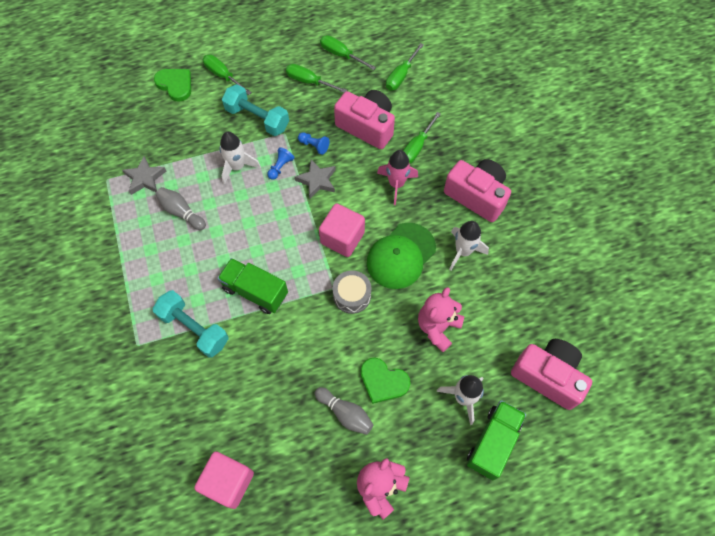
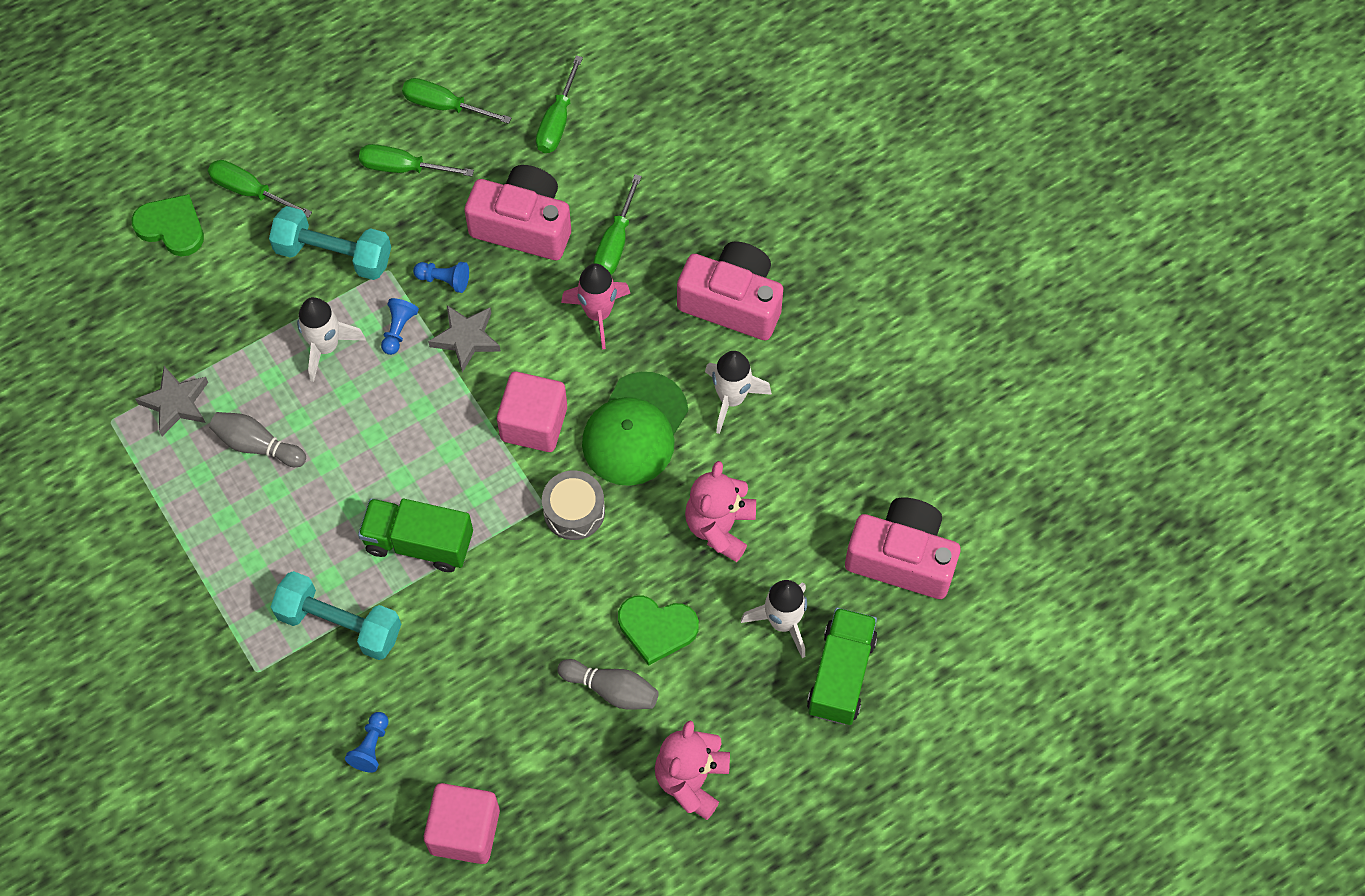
camera: 15 degrees left, 0 degrees up
none -> blue pawn [345,712,389,773]

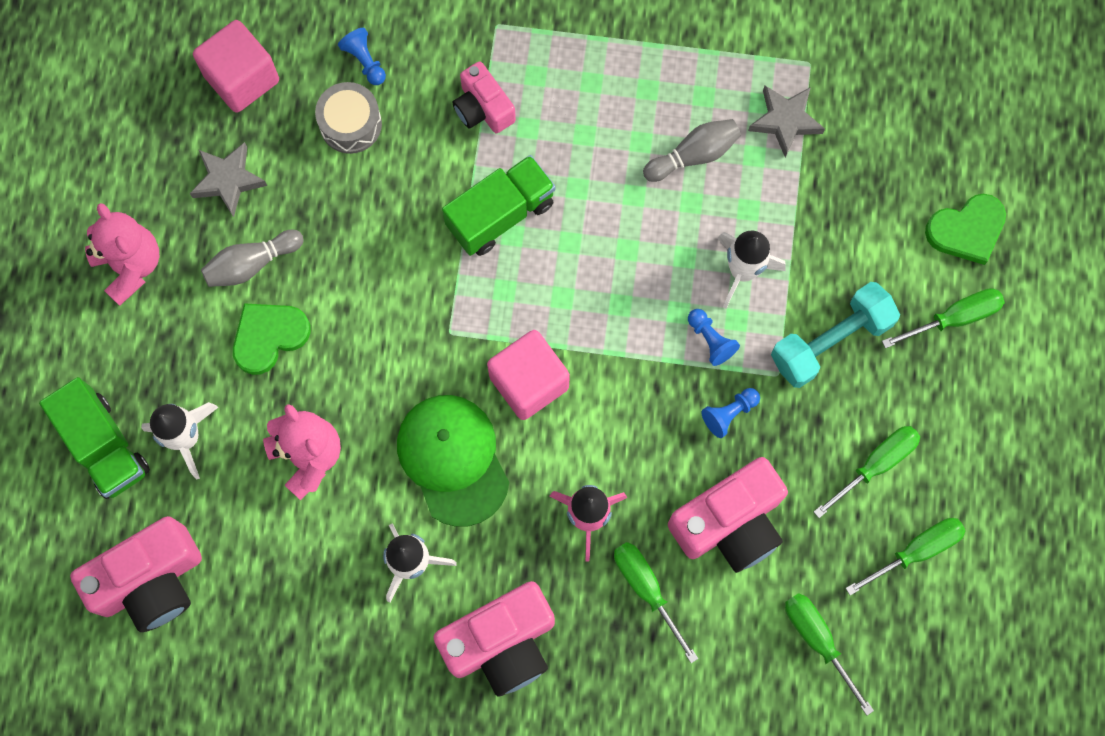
camera: 130 degrees right, 10 degrees up
turquoise dumbbell [271,571,401,660] -> pink camera [452,61,516,133]
grey star [428,305,501,373] -> grey star moved to [190,142,267,217]
grey drum [542,471,605,540] -> grey drum moved to [315,82,382,154]

